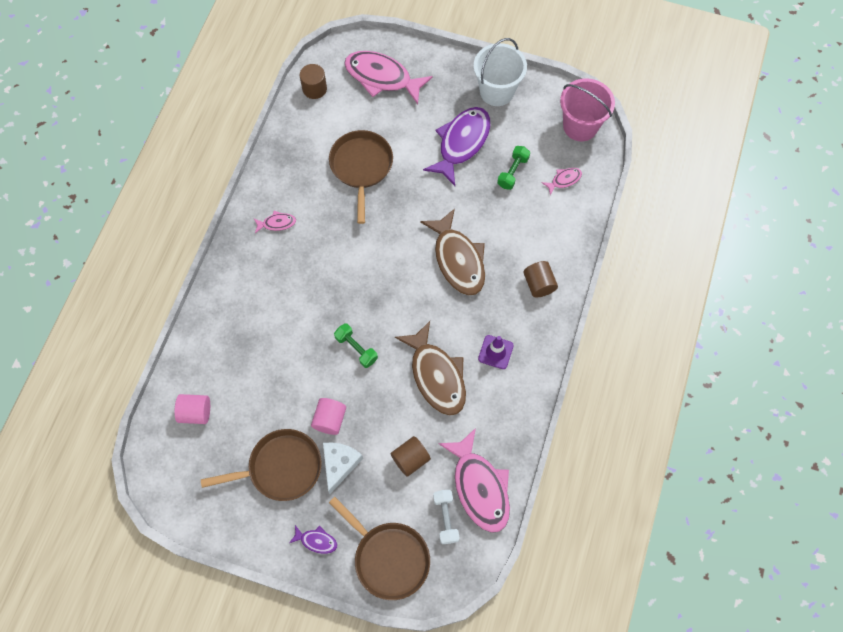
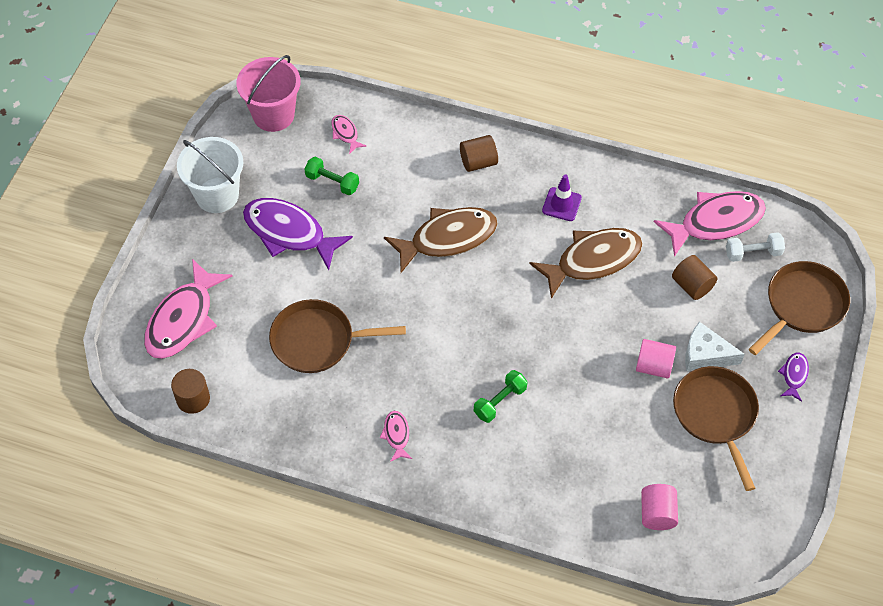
camera: 90 degrees left, 10 degrees down
green dumbbell [334,323,378,368] -> green dumbbell moved to [474,370,528,423]

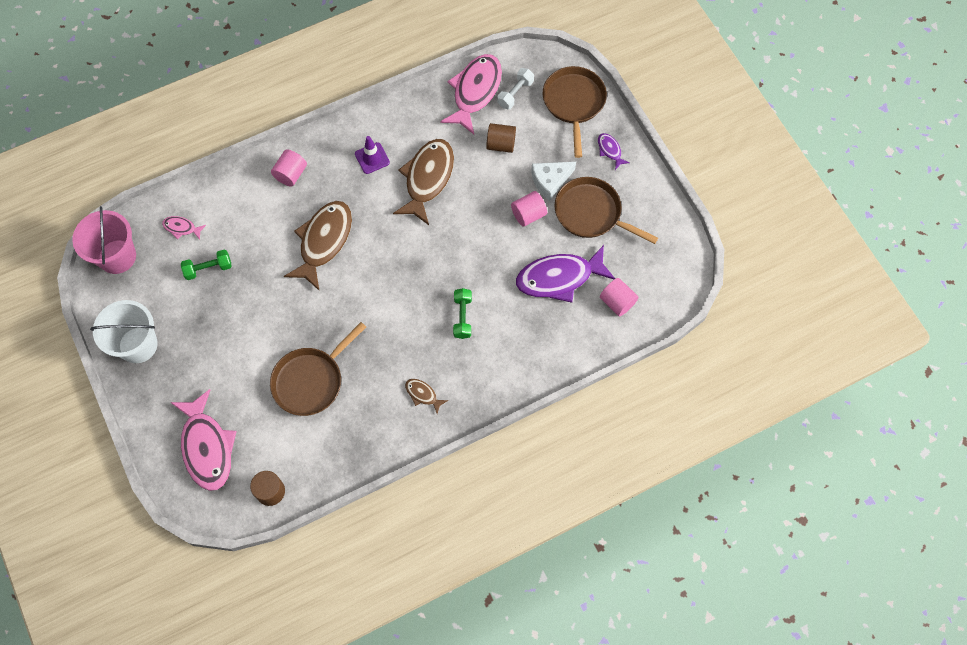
camera: 45 degrees left, 10 degrees up
purple fish [243,198,353,270] -> purple fish moved to [516,245,615,303]
pink fish [380,411,412,462] -> brown fish [405,379,448,414]
brown cylinder [460,135,498,172] -> pink cylinder [271,150,307,187]

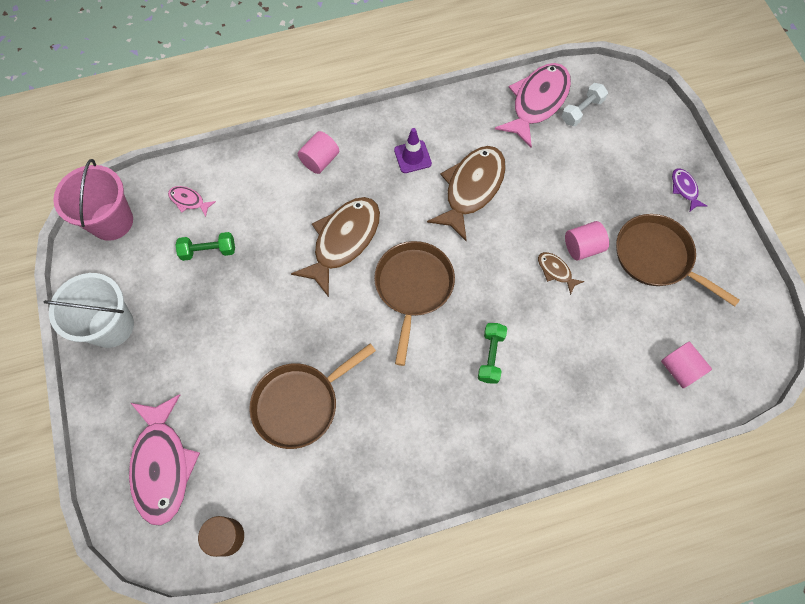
camera: 10 degrees right, 0 degrees up
brown fish [405,379,448,414] -> brown fish moved to [538,252,584,295]
brown cylinder [486,123,516,153] -> none
purple fish [516,245,615,303] -> none
white cheese [531,162,576,201] -> none
brown pan [543,66,607,158] -> brown pan moved to [374,241,455,366]

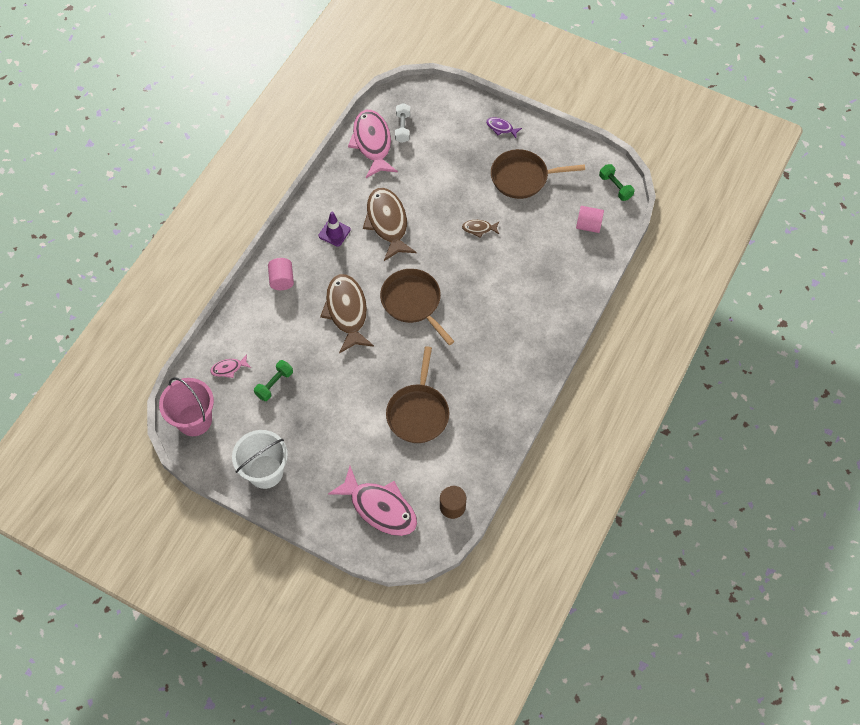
camera: 45 degrees left, 5 degrees down
green dumbbell [478,323,507,384] -> green dumbbell moved to [599,164,635,201]
pink cylinder [565,221,609,260] -> none

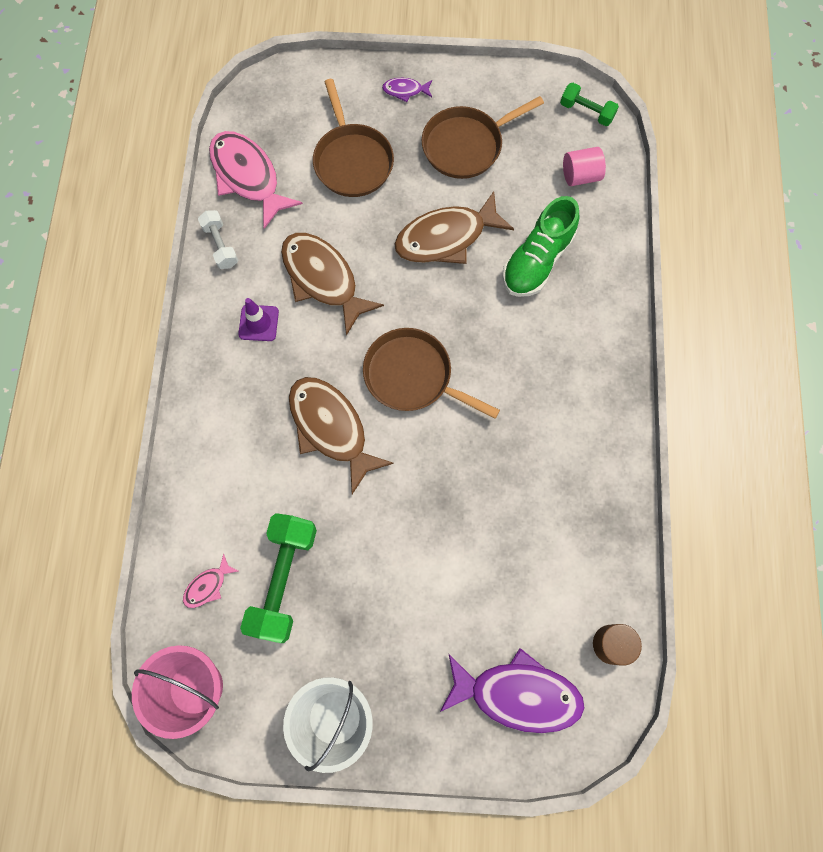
camera: 25 degrees left, 10 degrees up
green dumbbell [254,360,293,401] -> green dumbbell [240,513,317,643], size x1.82
pink cylinder [268,258,294,290] -> none
pink fish [328,466,417,536] -> purple fish [440,648,585,733]
brown pan [386,346,449,443] -> brown pan moved to [313,79,394,197]
white dumbbell [395,103,410,143] -> white dumbbell moved to [198,210,239,269]
brown fish [462,220,499,238] -> brown fish [394,191,514,264], size x2.22
none -> green shoe [502,196,579,297]

